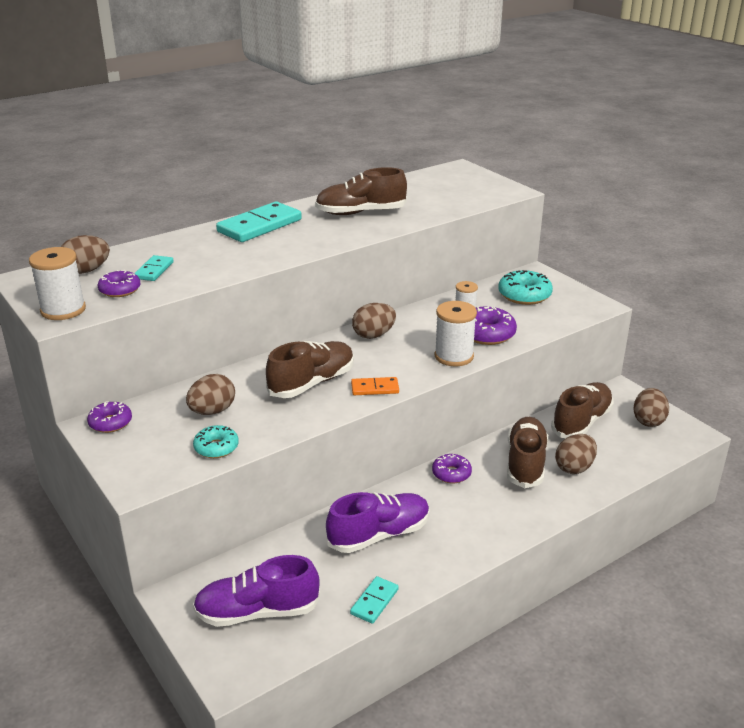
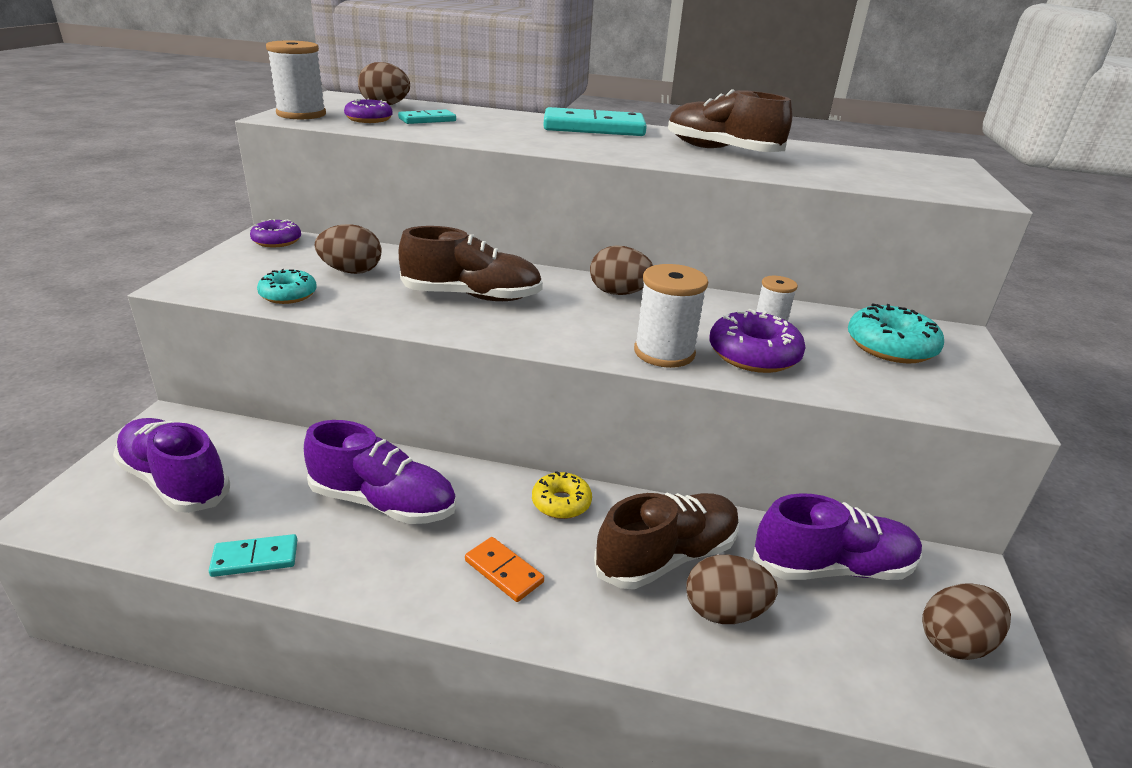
camera: 45 degrees right, 0 degrees up
orange domino [351,377,399,395] -> orange domino moved to [465,537,544,602]
purple donut [432,454,472,483] -> yellow donut [532,471,592,519]
brown shoe [551,382,614,438] -> purple shoe [753,493,922,580]

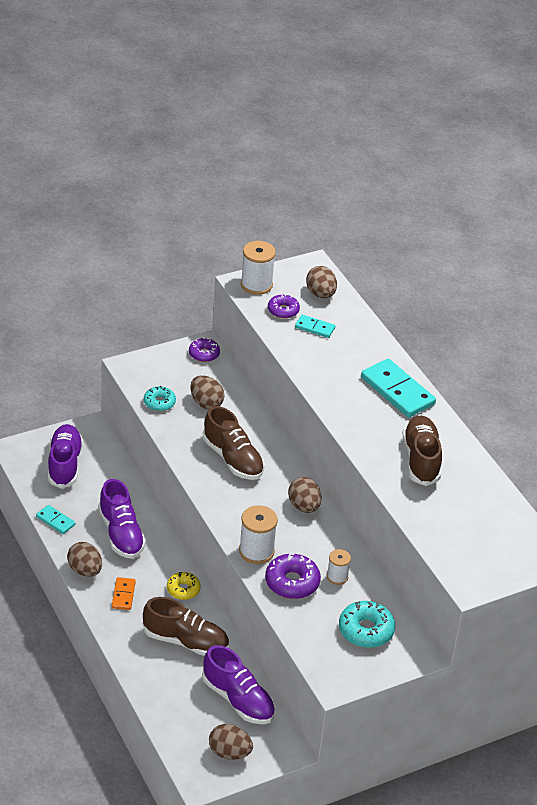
camera: 50 degrees right, 10 degrees up
brown egg [686,555,778,624] -> brown egg moved to [67,542,102,577]

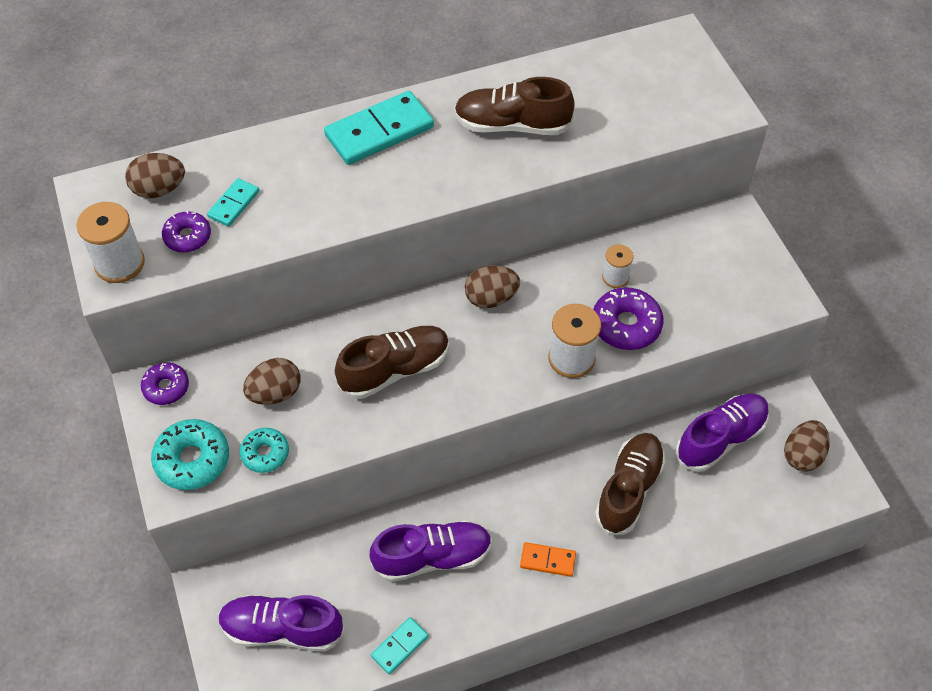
camera: 80 degrees left, 15 degrees up
brown egg [67,542,102,577] -> none
yellow donut [167,572,201,600] -> none
turquoise donut [339,601,395,648] -> turquoise donut moved to [151,419,229,490]

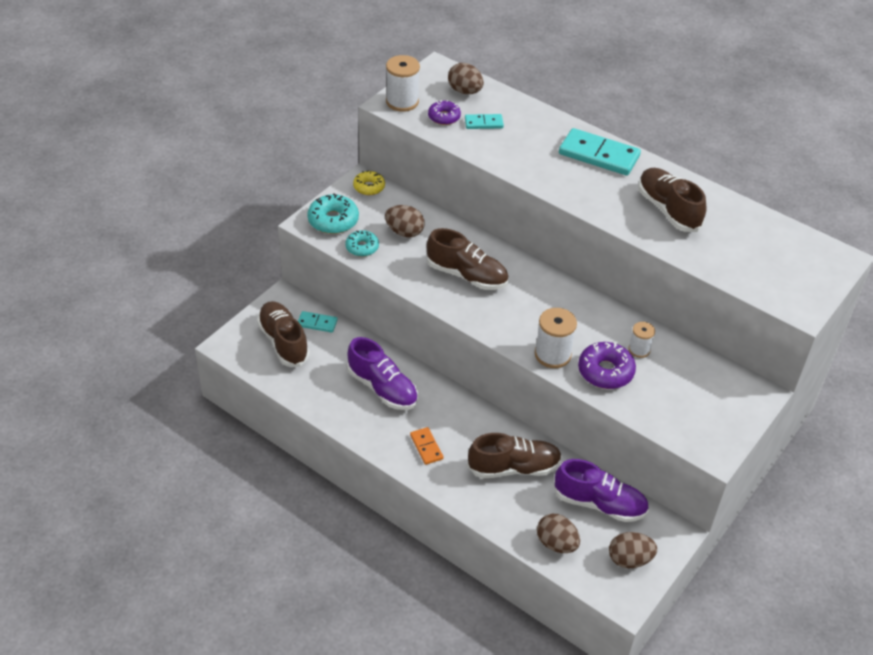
camera: 55 degrees right, 10 degrees down
purple donut [141,363,189,405] -> yellow donut [353,170,385,195]
purple shoe [218,595,345,652] -> brown shoe [257,301,310,367]
turquoise domino [371,617,429,674] -> turquoise domino moved to [298,311,338,333]
brown egg [465,265,520,308] -> brown egg moved to [537,514,580,553]

